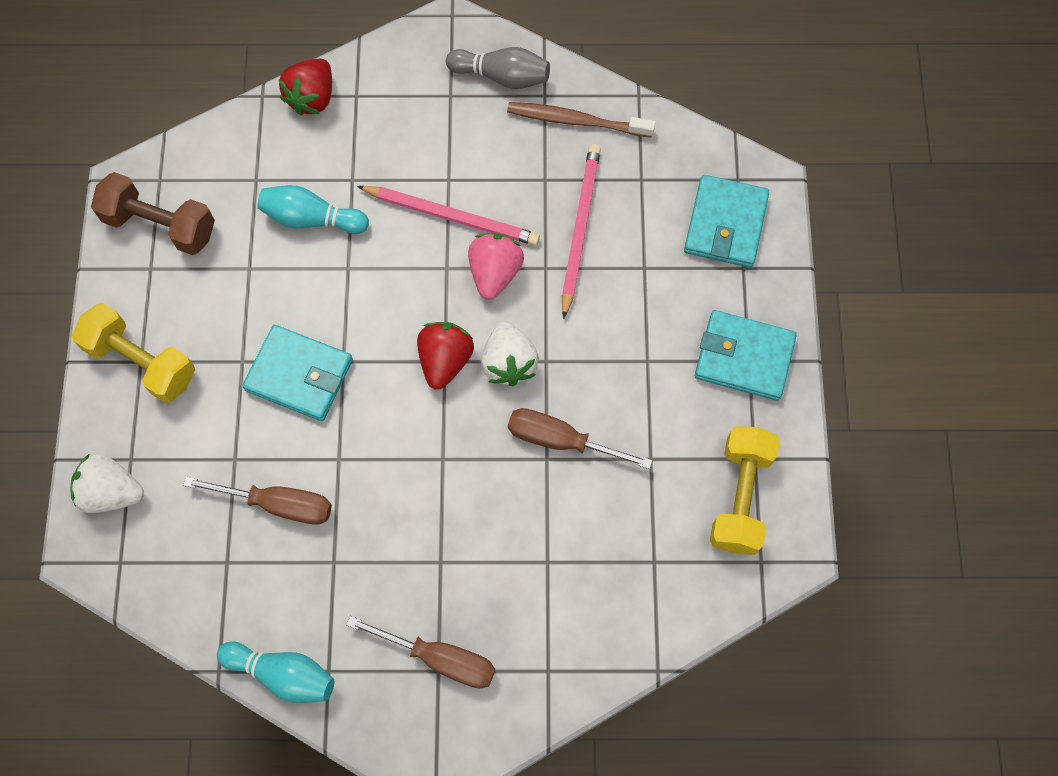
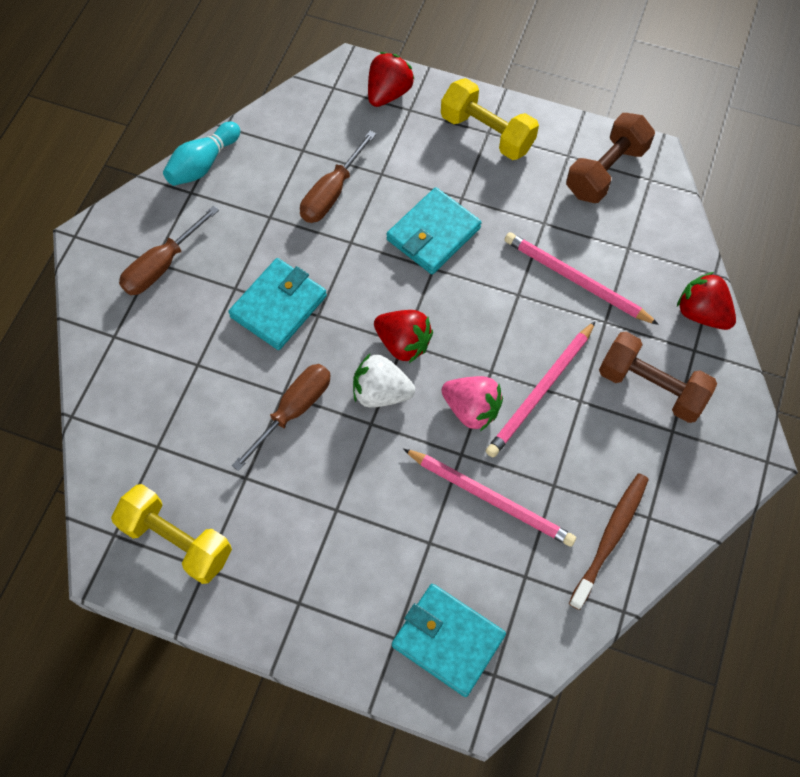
camera: 110 degrees right, 5 degrees down
white strawberry [70,454,144,513] -> red strawberry [368,52,415,107]
yellow dumbbell [72,303,195,403] -> yellow dumbbell turned 75 degrees clockwise [441,78,539,160]
turquoise bowling pin [257,185,369,234] -> pink pencil [505,232,659,325]
grey bowling pin [446,47,550,89] -> none
turquoise wallet [695,310,797,401] -> turquoise wallet moved to [228,258,327,350]
none -> brown dumbbell [599,331,717,423]

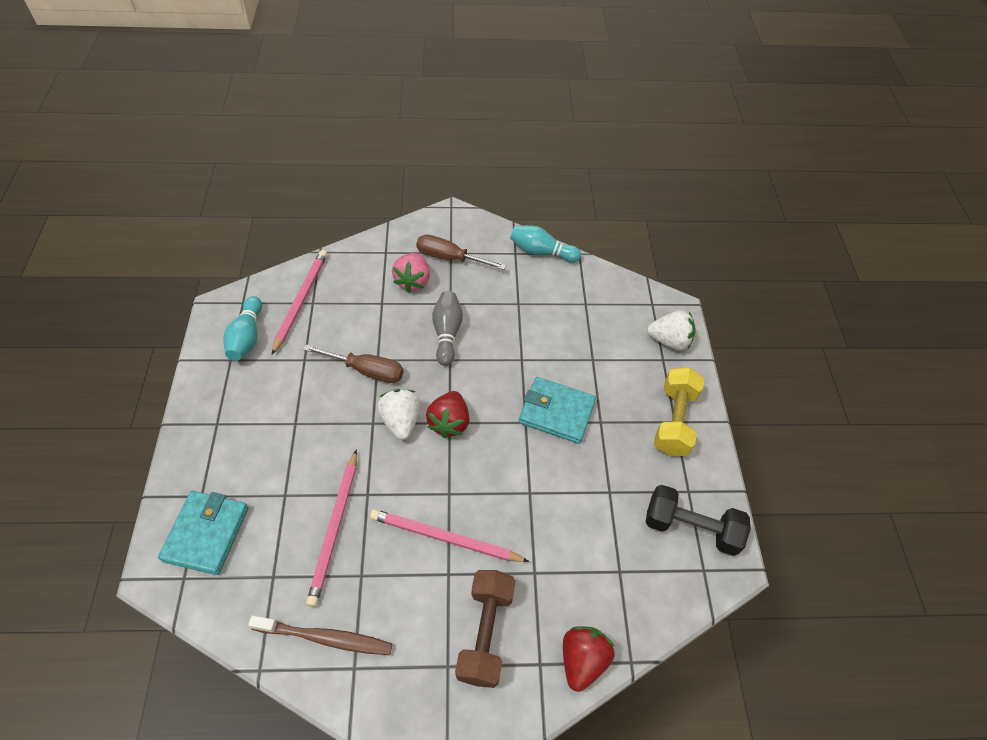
camera: 65 degrees right, 10 degrees down
yellow dumbbell [111,484,232,584] -> turquoise bowling pin [223,296,262,361]
turquoise wallet [228,258,327,350] -> grey bowling pin [432,291,463,366]
brown screwdriver [300,131,376,223] -> none
red strawberry [368,52,415,107] -> white strawberry [647,310,696,350]
pink strawberry [441,376,503,431] -> pink strawberry moved to [392,253,430,293]
pink pencil [505,232,659,325] -> pink pencil moved to [272,250,327,355]
brown dumbbell [566,113,655,203] -> black dumbbell [646,485,751,556]

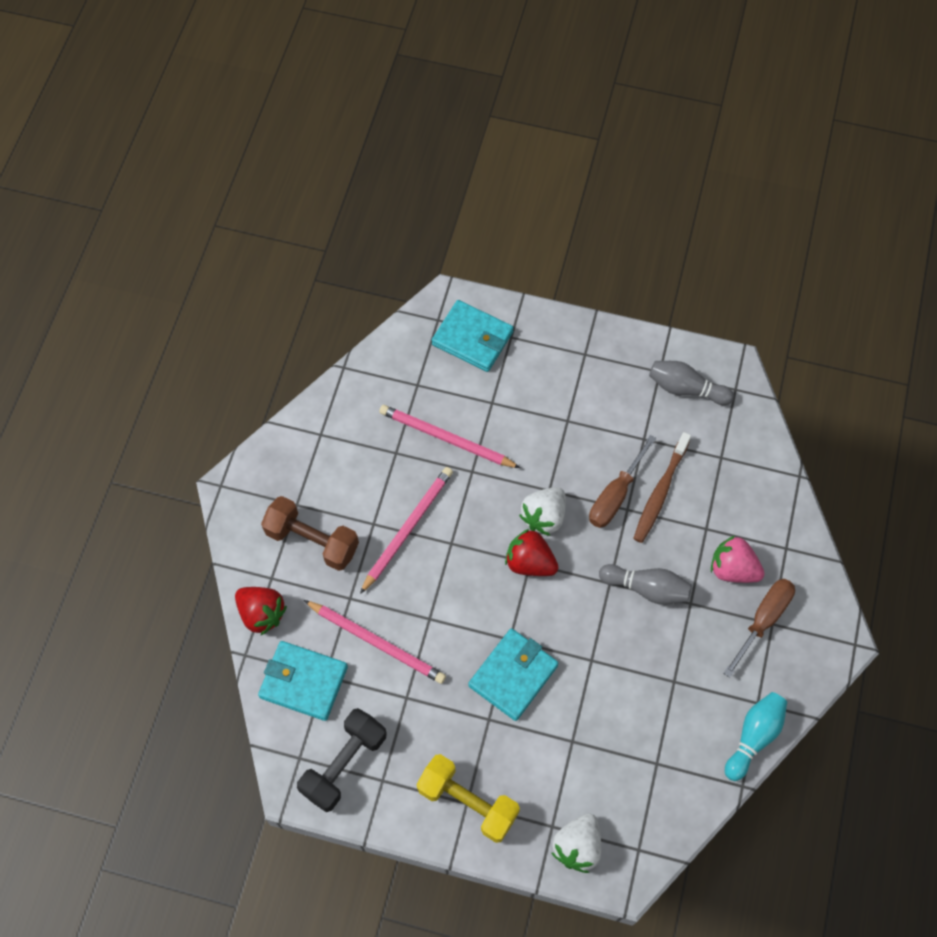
camera: 110 degrees right, 10 degrees up
turquoise bowling pin [223,296,262,361] -> grey bowling pin [649,361,734,405]
brown toothbrush [248,616,393,655] -> brown toothbrush moved to [633,432,691,543]
pink pencil [272,250,327,355] -> pink pencil moved to [304,600,446,684]
white strawberry [377,389,421,440] -> white strawberry turned 120 degrees clockwise [519,487,566,536]
none -> turquoise wallet [258,641,348,721]

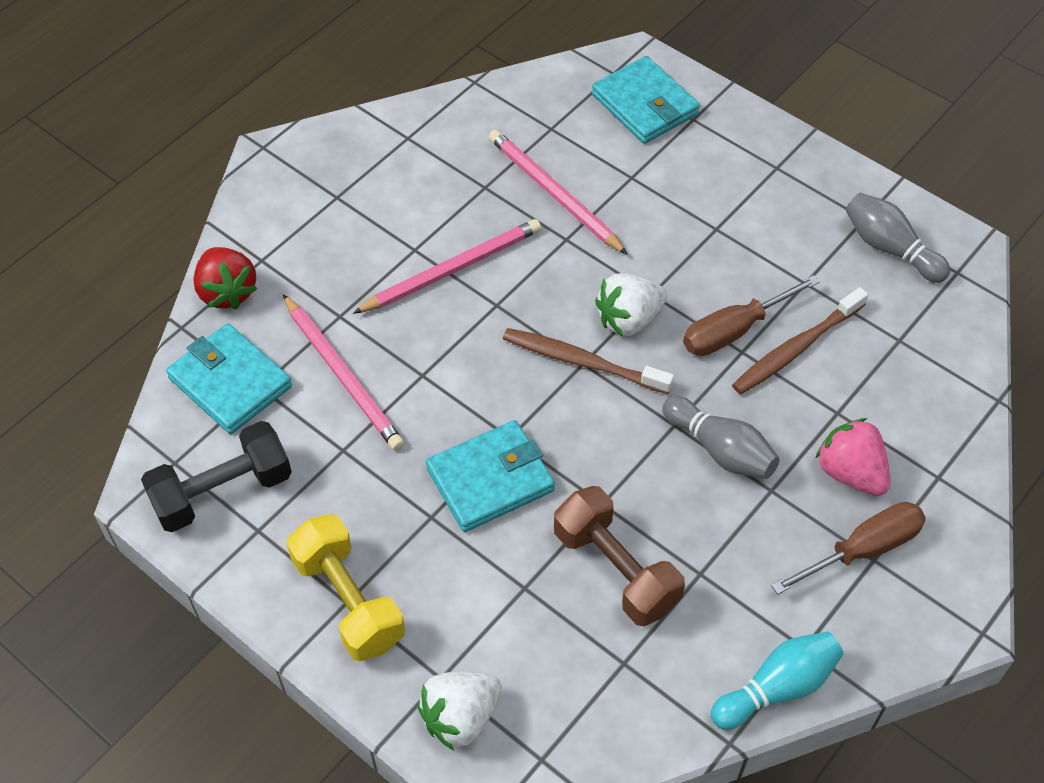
camera: 25 degrees right, 10 degrees down
brown dumbbell [261,496,359,571] -> brown dumbbell moved to [554,486,685,626]
red strawberry [505,529,559,576] -> brown toothbrush [503,328,674,394]

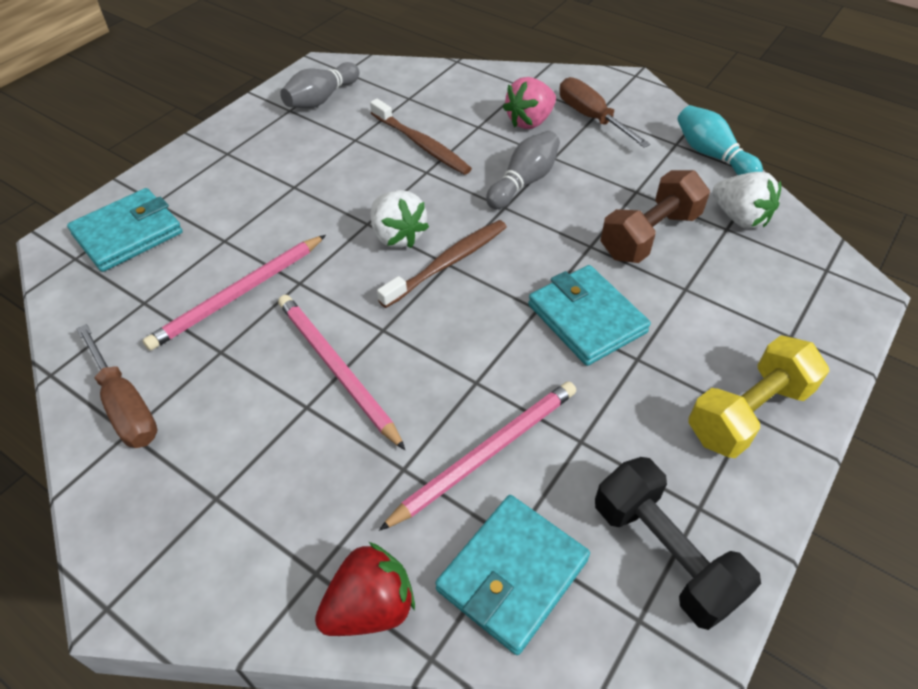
camera: 95 degrees left, 5 degrees down
white strawberry [417,672,502,750] -> white strawberry moved to [712,172,781,229]
brown toothbrush [503,328,674,394] -> brown toothbrush turned 150 degrees counterclockwise [377,220,507,308]
brown screwdriver [683,275,820,356] -> brown screwdriver moved to [76,324,158,448]

